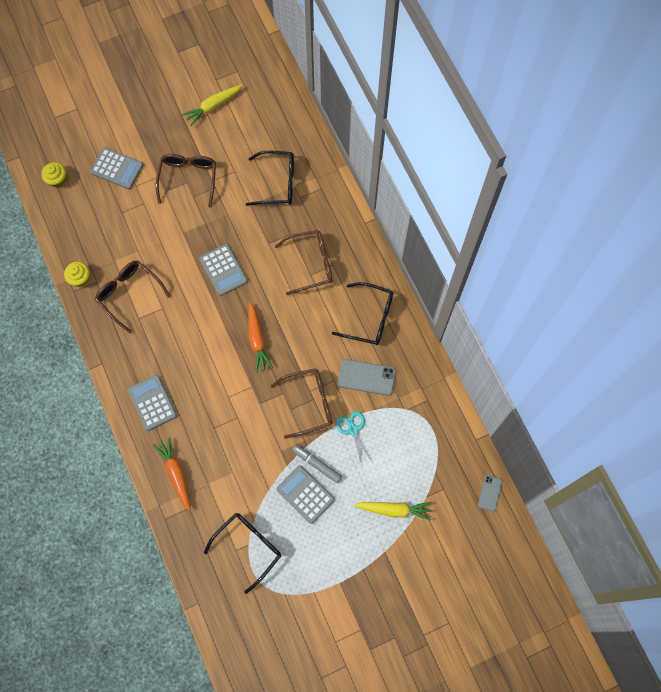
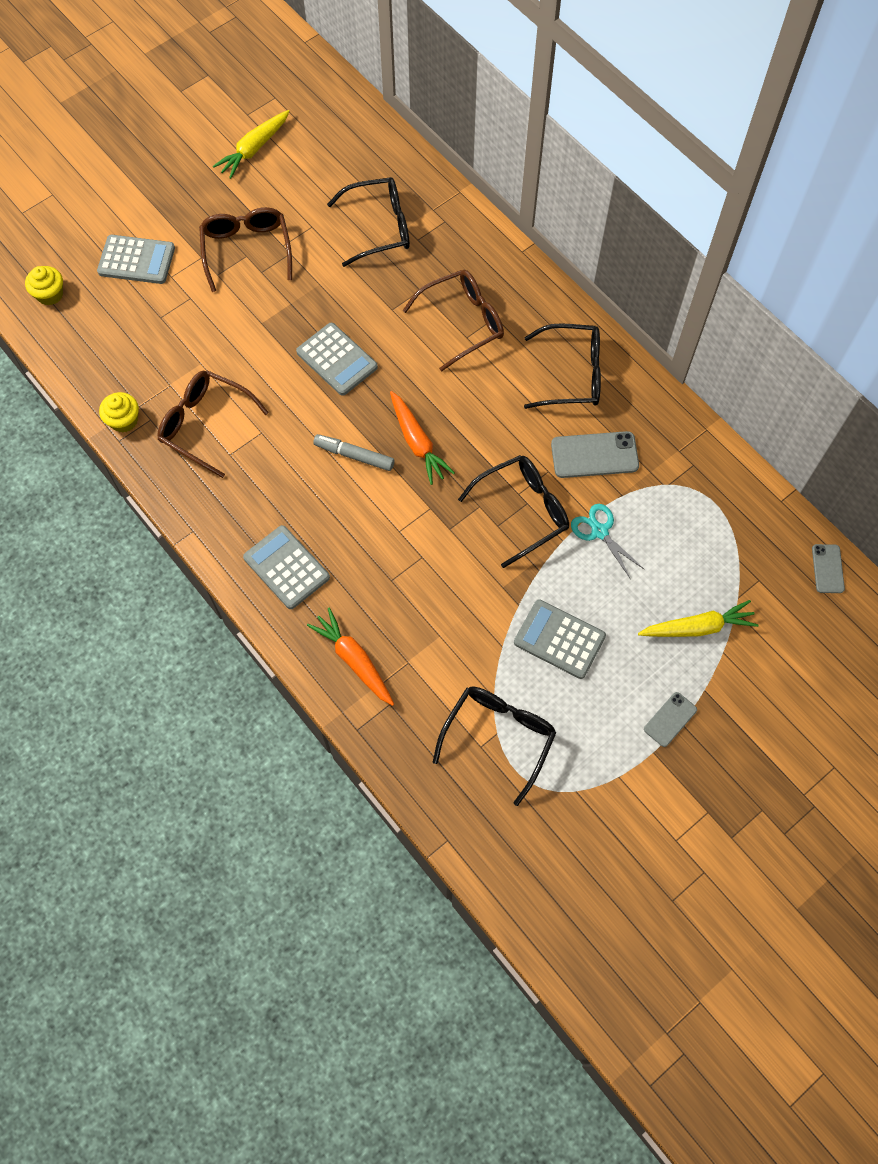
camera: 15 degrees left, 5 degrees down
brown glasses [271,368,332,439] -> black glasses [458,455,569,568]
grey marker [292,445,342,483] -> grey marker moved to [313,434,395,471]
none -> grey phone [644,692,697,747]

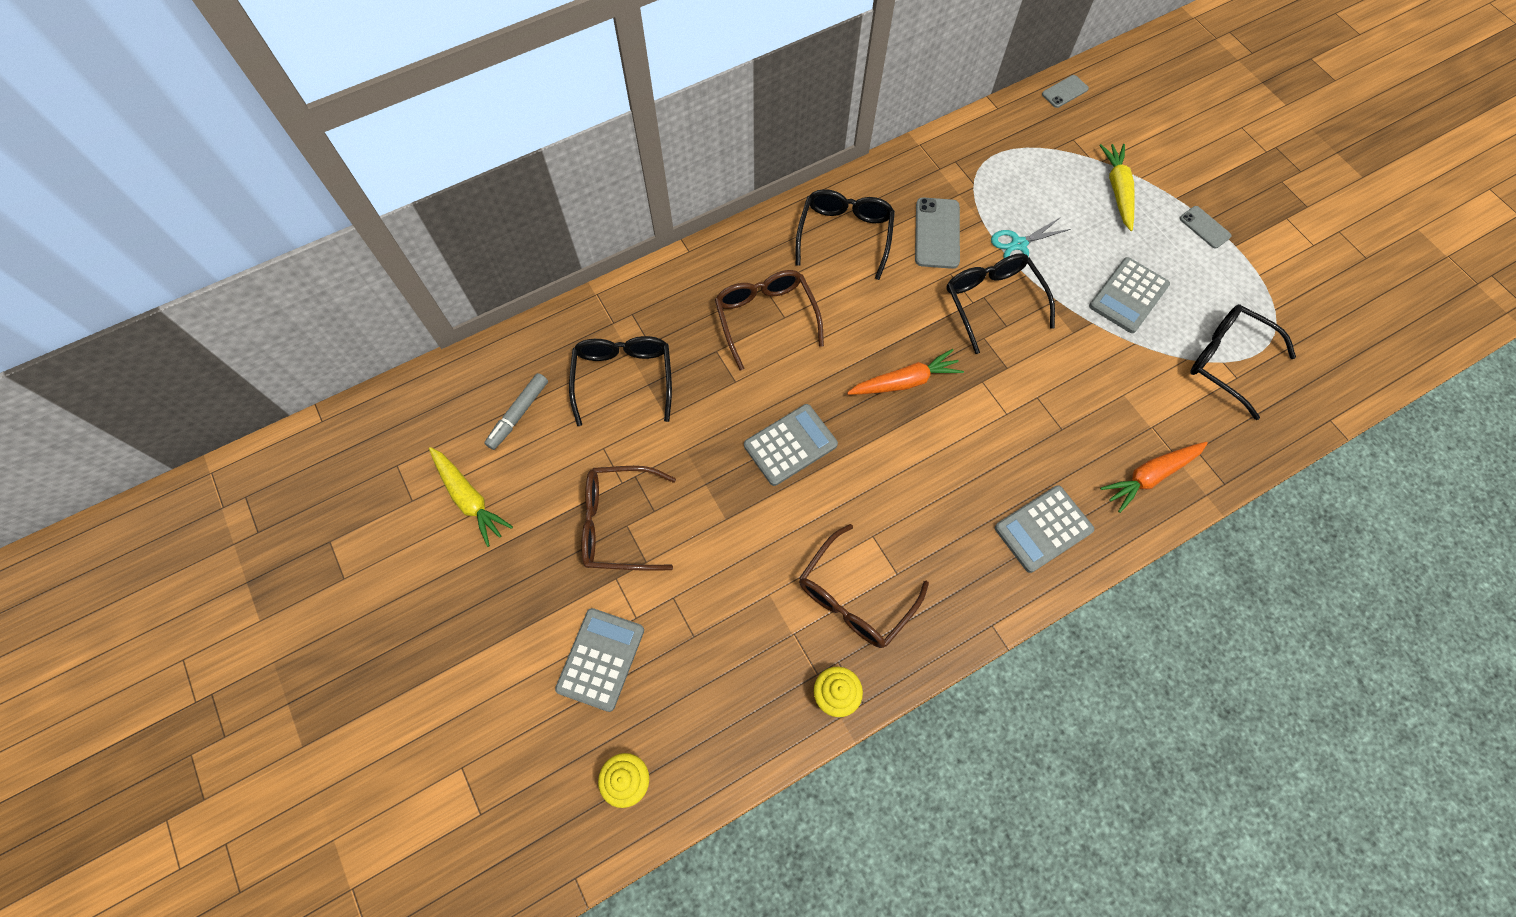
camera: 80 degrees left, 0 degrees up
grey marker [313,434,395,471] -> grey marker moved to [484,373,548,450]
grey phone [812,544,845,593] -> grey phone turned 45 degrees counterclockwise [1042,75,1089,108]

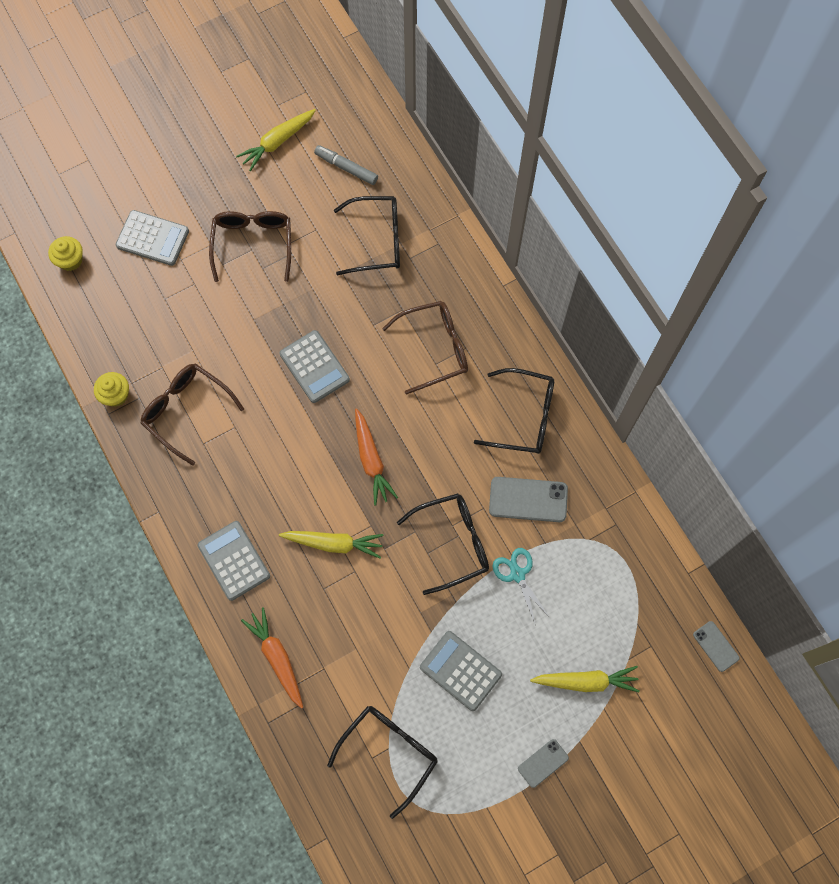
camera: 90 degrees right, 5 degrees up
none -> yellow carrot [279,531,384,559]

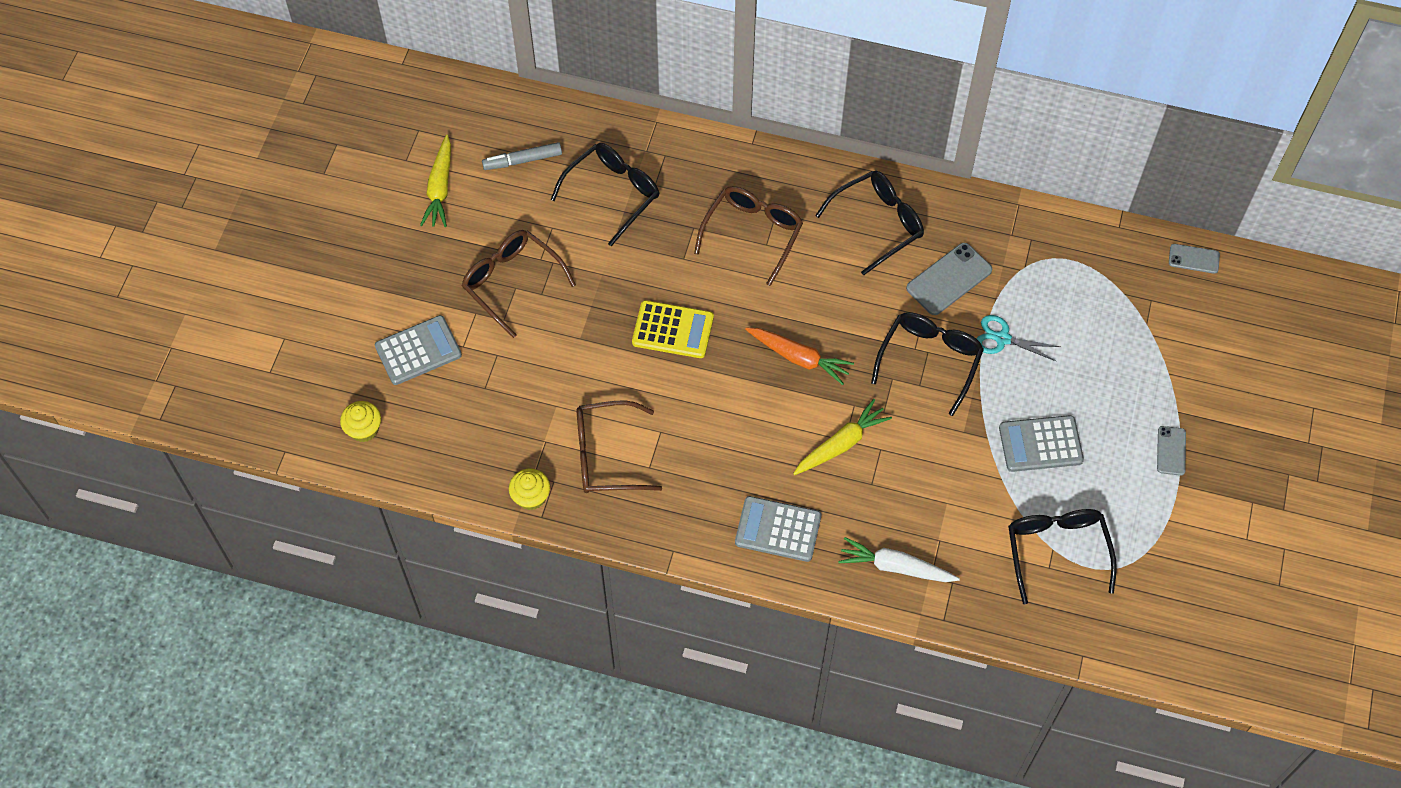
camera: 45 degrees left, 10 degrees down
orange carrot [241,607,303,709] -> white carrot [838,537,960,582]
grey calculator [279,330,350,403] -> yellow calculator [632,300,714,358]
yellow carrot [530,666,640,692] -> none

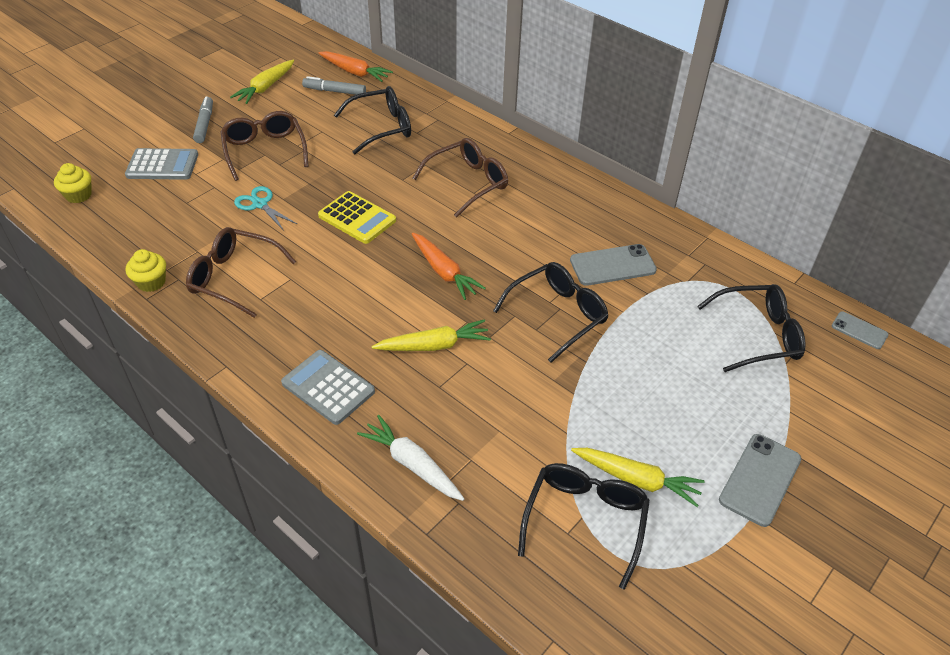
camera: 25 degrees right, 15 degrees down
black glasses [815,171,924,275] -> black glasses moved to [697,284,806,372]
turquoise scissors [976,315,1060,362] -> turquoise scissors moved to [234,186,297,231]
grey calculator [999,415,1084,472] -> none
grey phone [1157,426,1186,476] -> grey phone [719,434,801,527], size x1.69
none -> grey marker [193,96,213,143]
none -> orange carrot [319,51,393,82]
none -> yellow carrot [571,448,705,507]

